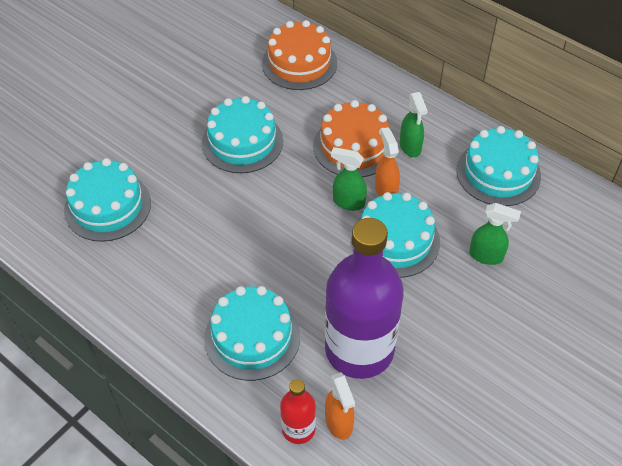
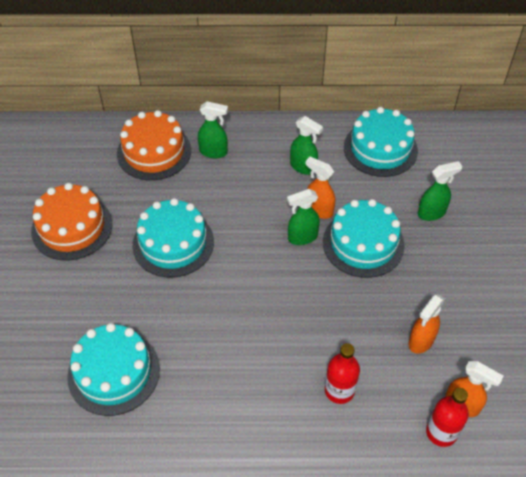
camera: 40 degrees left, 0 degrees up
turquoise cake [204,286,300,381] -> red bottle [325,343,360,404]
orange cake [313,100,389,177] -> orange cake moved to [31,183,112,261]
purple bottle [325,218,404,379] -> orange spray bottle [409,294,445,354]
none -> green spray bottle [198,101,228,158]

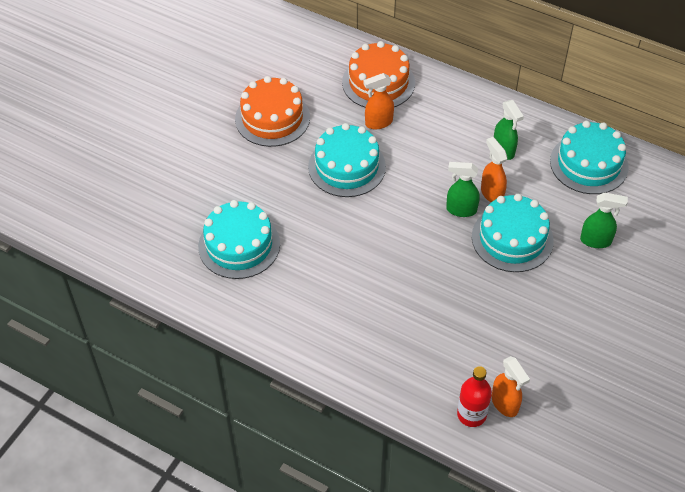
camera: 30 degrees right, 0 degrees up
green spray bottle [198,101,228,158] -> none
red bottle [325,343,360,404] -> none
orange spray bottle [409,294,445,354] -> orange spray bottle moved to [363,73,394,129]

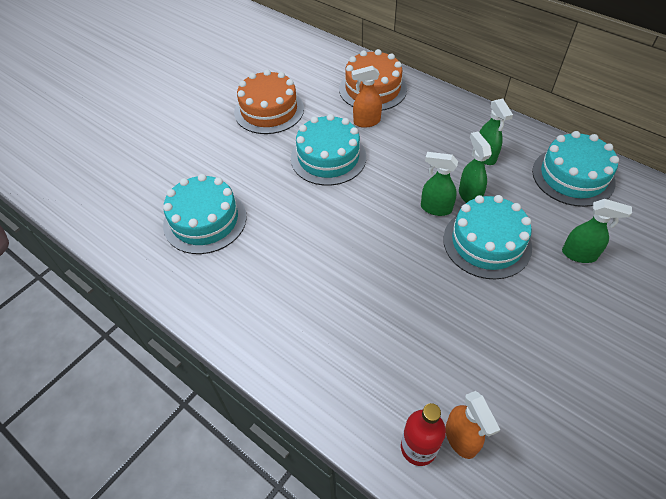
camera: 10 degrees right, 0 degrees up
orange spray bottle [481,137,507,202] -> green spray bottle [459,131,492,203]

